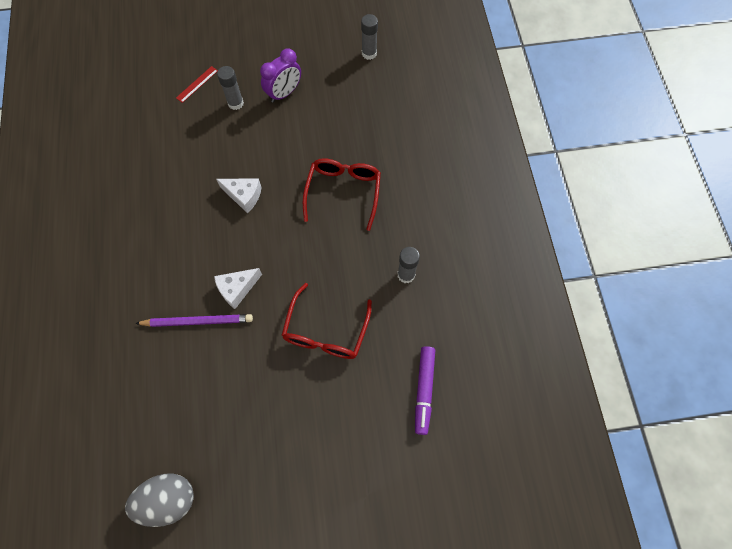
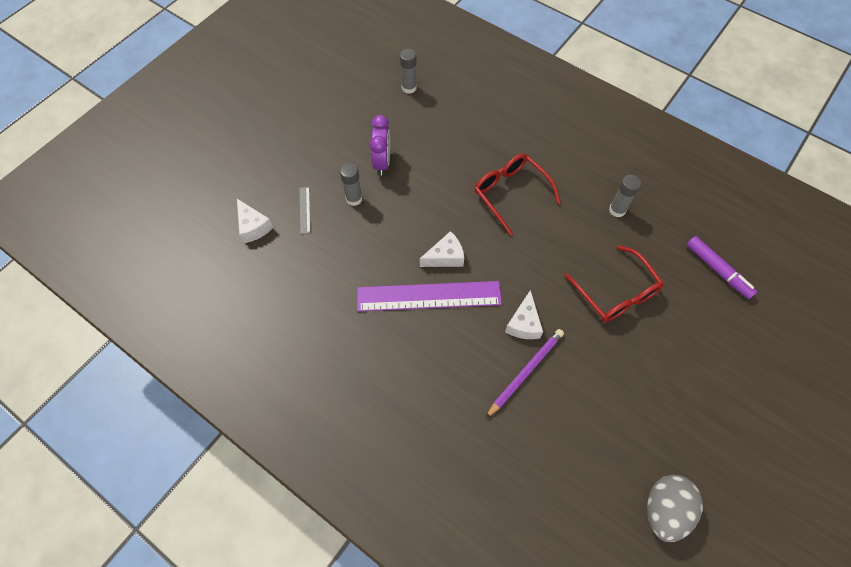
camera: 45 degrees left, 5 degrees down
red ruler [176,66,218,103] -> grey ruler [299,187,311,234]
none -> white cheese [237,199,273,243]
none -> purple ruler [357,281,502,312]

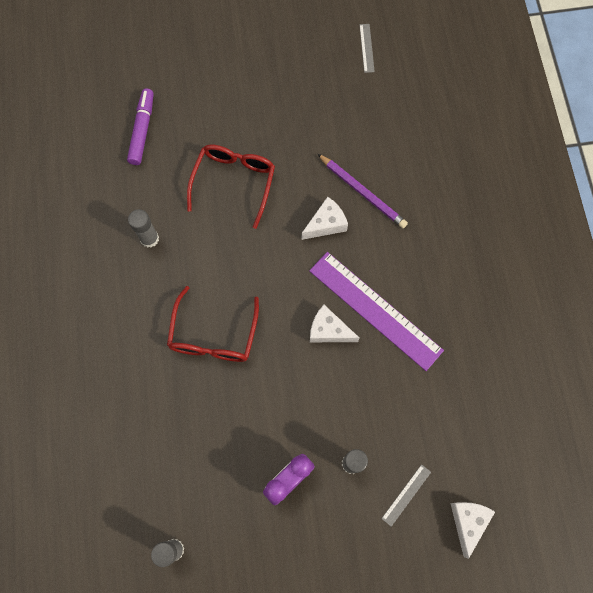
camera: 135 degrees left, 10 degrees up
purple pencil [486,329,564,418] -> purple pencil turned 135 degrees counterclockwise [318,154,408,228]
grey egg [647,475,703,542] -> grey ruler [359,24,375,73]

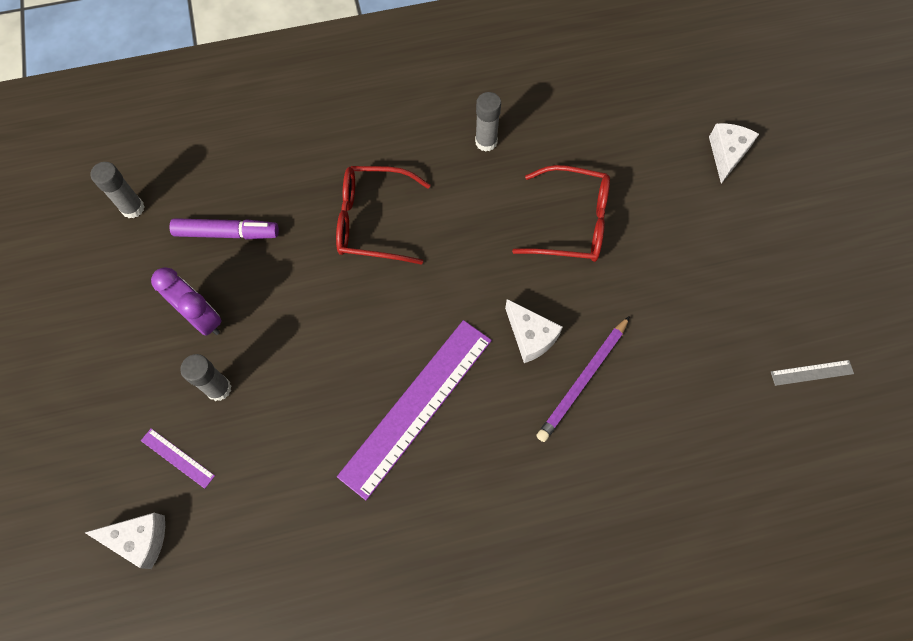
camera: 85 degrees right, 5 degrees down
purple marker [127,89,154,165] -> purple marker moved to [169,218,279,239]
white cheese [310,305,359,342] -> white cheese moved to [709,123,759,184]
grey ruler [381,464,431,527] -> purple ruler [141,428,215,489]

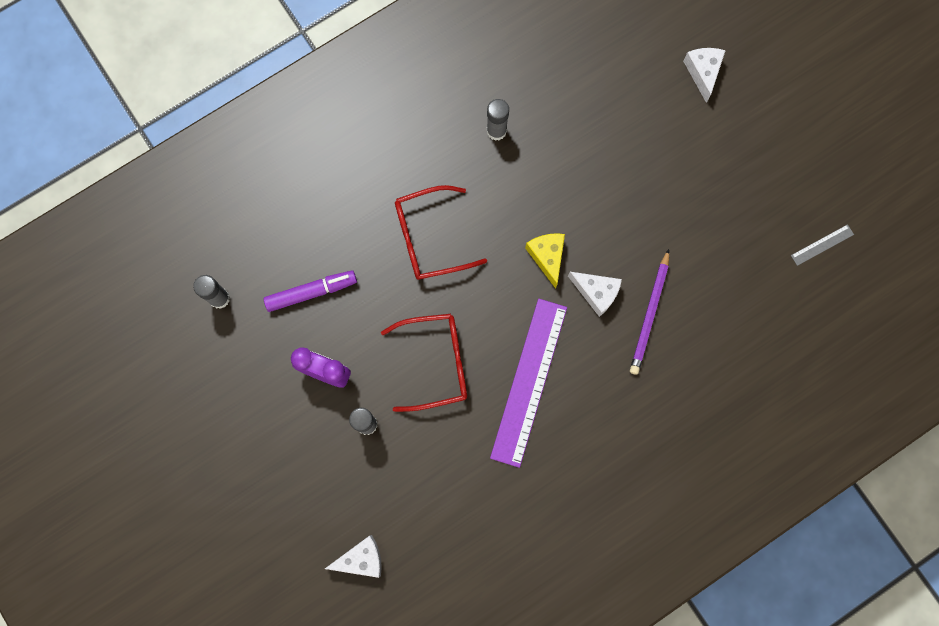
camera: 20 degrees left, 10 degrees up
purple ruler [141,428,215,489] -> none
red glasses [512,165,610,262] -> red glasses moved to [381,314,467,412]
none -> yellow cheese [525,233,565,289]

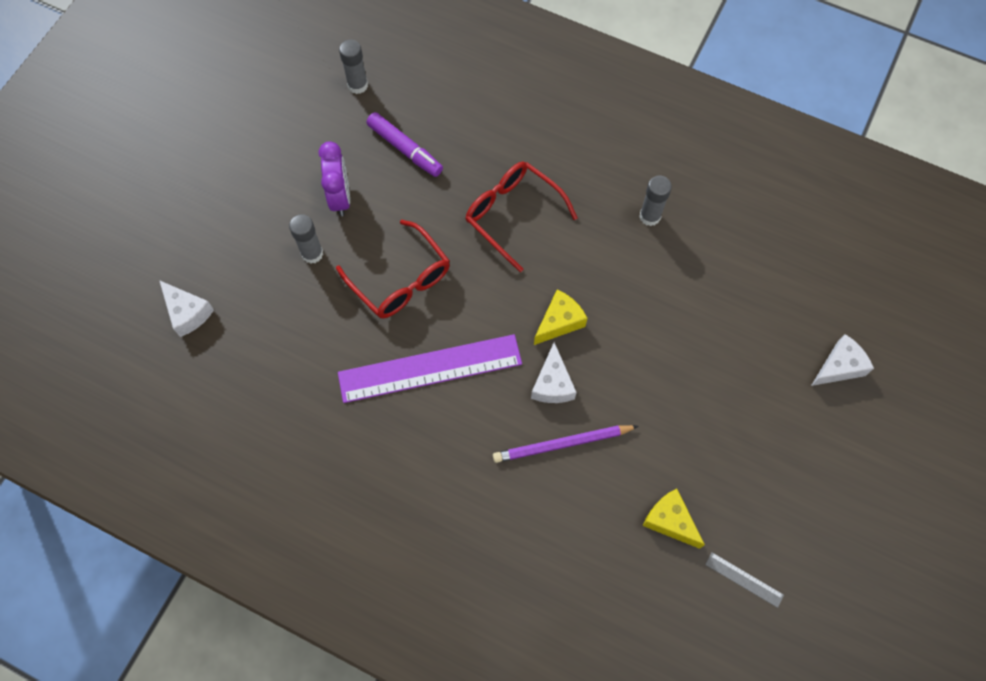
camera: 60 degrees right, 10 degrees down
none -> yellow cheese [643,489,705,549]

